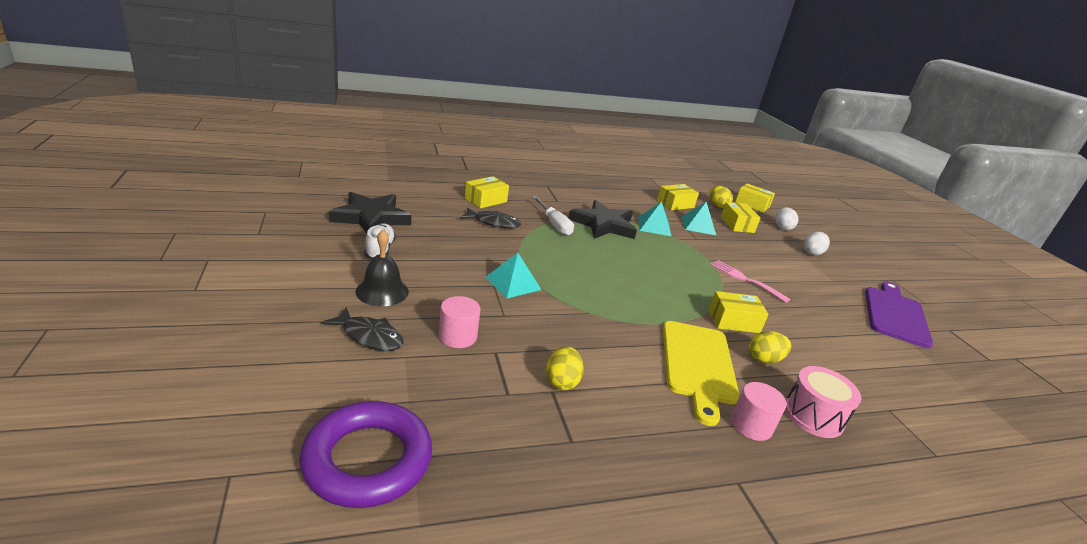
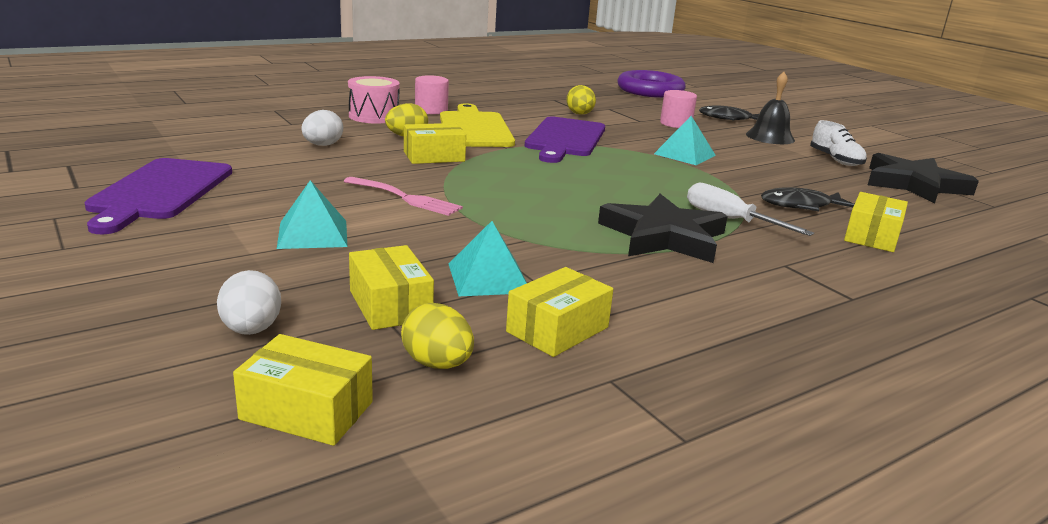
camera: 165 degrees right, 5 degrees down
turquoise pyramid [638,201,672,236] -> turquoise pyramid moved to [277,180,348,249]
white egg [804,232,830,255] -> white egg moved to [302,110,343,146]
none -> purple cutting board [525,116,605,163]

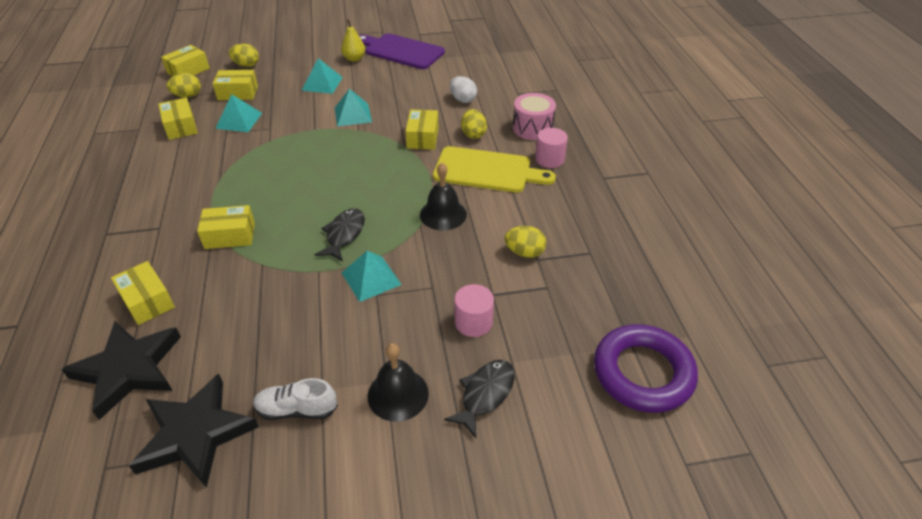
camera: 115 degrees right, 20 degrees up
white egg [217,270,281,335] -> yellow egg [229,44,259,67]
pink fork [343,177,463,216] -> turquoise pyramid [335,88,372,126]
purple cutting board [525,116,605,163] -> black bell [420,163,467,231]
black star [598,194,728,263] -> black star moved to [61,321,181,420]
white screwdriver [687,183,814,236] -> yellow box [197,205,255,249]
black fish [761,187,854,211] -> black fish moved to [315,208,365,261]
none -> yellow pear [341,19,365,62]

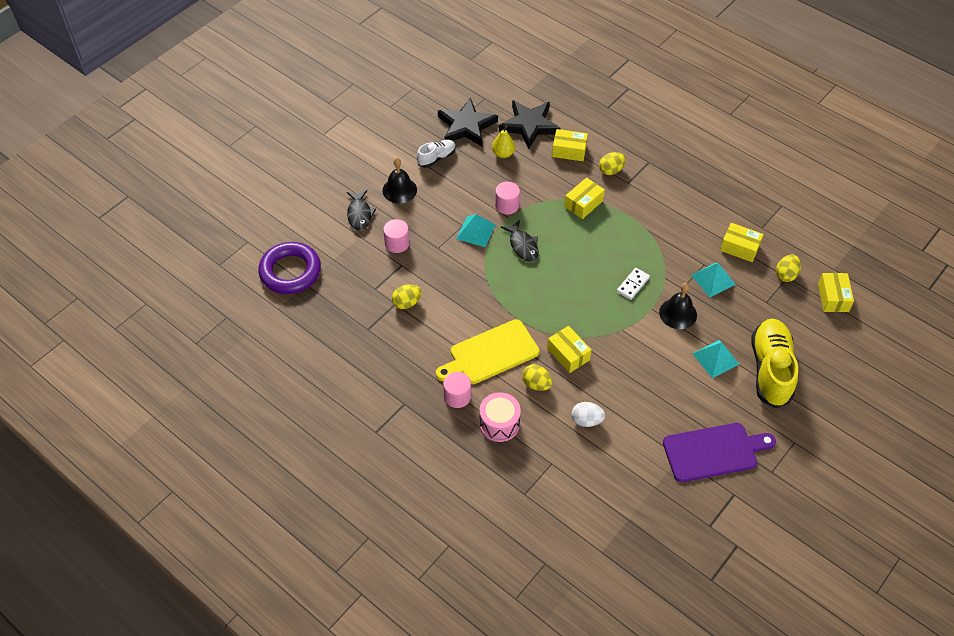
camera: 140 degrees right, 10 degrees up
yellow box [212,70,258,100] -> none
yellow egg [229,44,259,67] -> yellow egg moved to [599,152,626,175]
turquoise pyramid [335,88,372,126] -> none
yellow pear [341,19,365,62] -> yellow pear moved to [492,126,515,158]
black bell [420,163,467,231] -> black bell moved to [659,283,697,329]
none -> pink cylinder [495,182,520,215]
none -> white domino [617,268,650,300]
none -> yellow shoe [751,319,798,408]

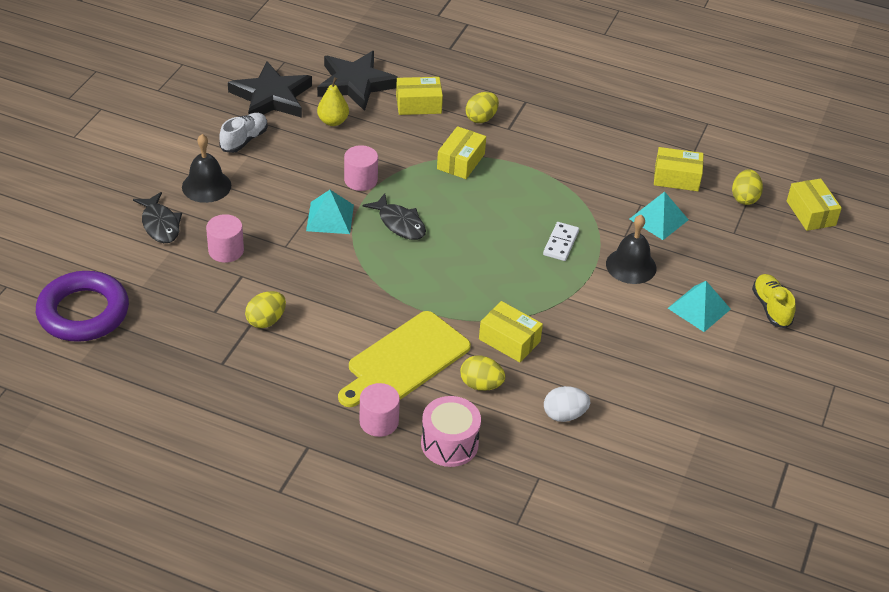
camera: 20 degrees left, 10 degrees down
purple cutting board [663,423,776,482] -> none
yellow shoe [751,319,798,408] -> yellow shoe [752,274,796,328], size x0.52

